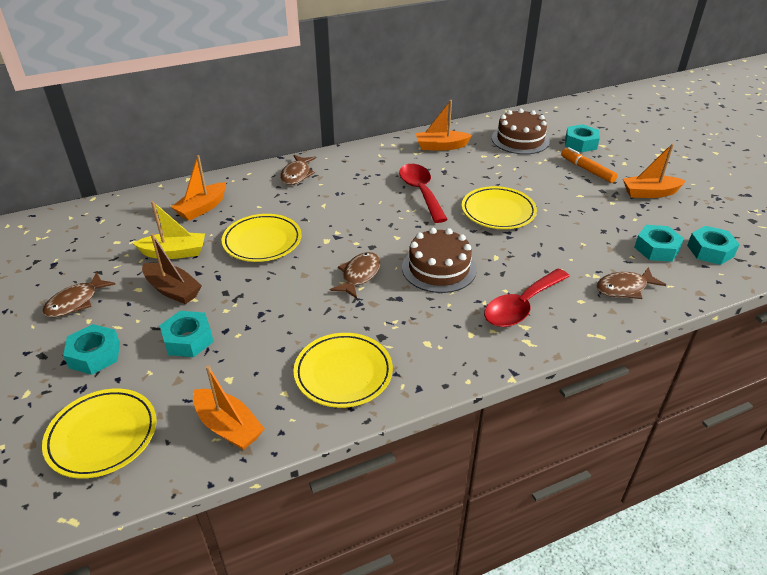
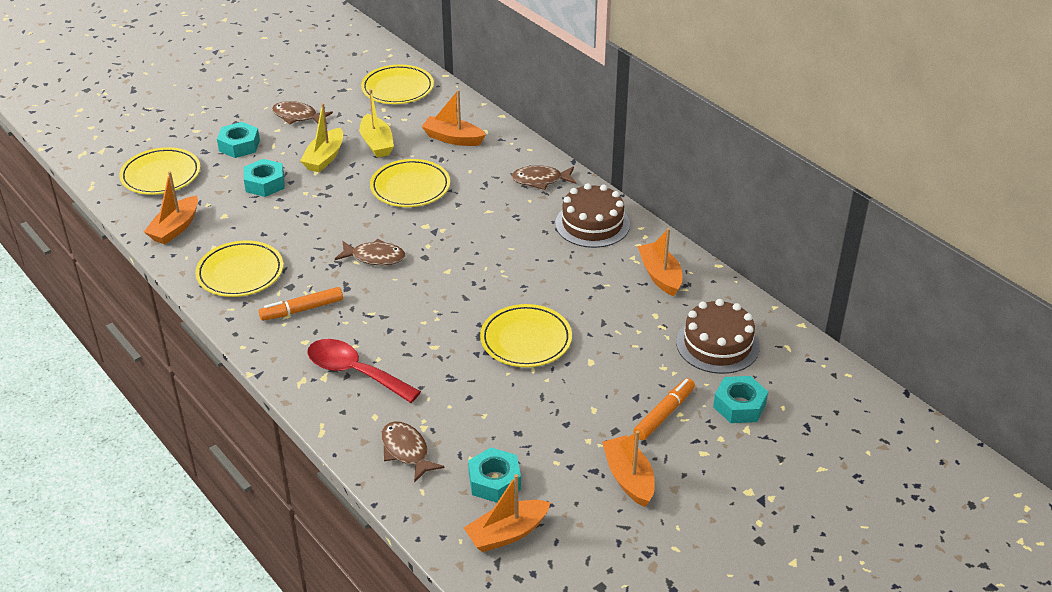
camera: 75 degrees right, 0 degrees up
brown boat [142,233,202,304] -> yellow boat [300,103,343,173]
red spoon [399,164,448,223] -> none
brown cake [402,228,477,293] -> brown cake moved to [555,183,630,248]
turquoise nut [687,226,740,265] -> orange boat [464,474,551,552]
none -> orange marker [259,287,343,321]
none -> yellow plate [361,65,434,104]

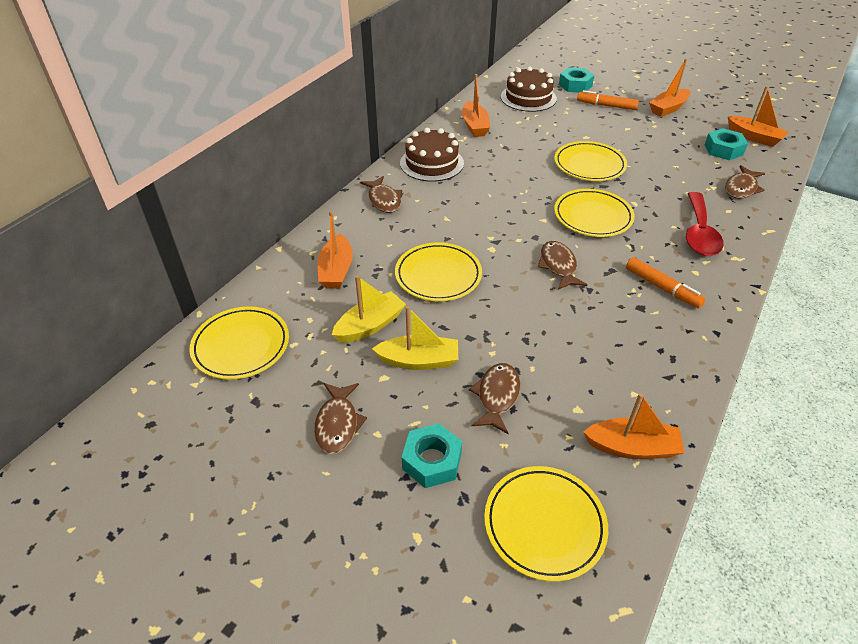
camera: 110 degrees left, 5 degrees up
yellow plate [195,240,283,297] -> yellow plate moved to [554,189,635,237]
turquoise nut [244,159,285,197] -> brown fish [469,363,520,434]
orange boat [637,228,682,296] -> orange boat turned 60 degrees counterclockwise [462,74,490,137]

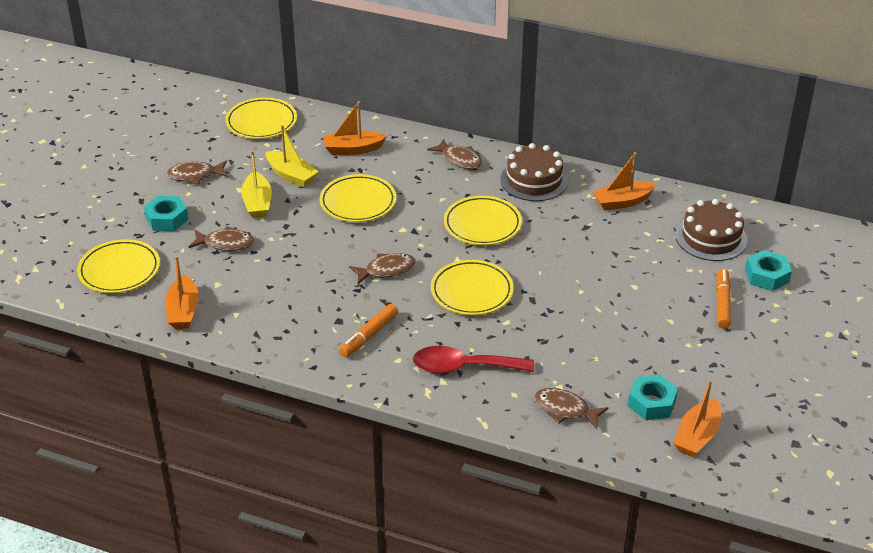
camera: 80 degrees right, 5 degrees down
brown fish [360,176,402,213] -> brown fish turned 105 degrees counterclockwise [427,138,483,169]
yellow plate [554,141,627,181] -> yellow plate moved to [444,196,522,245]
orange boat [649,59,691,117] -> none

